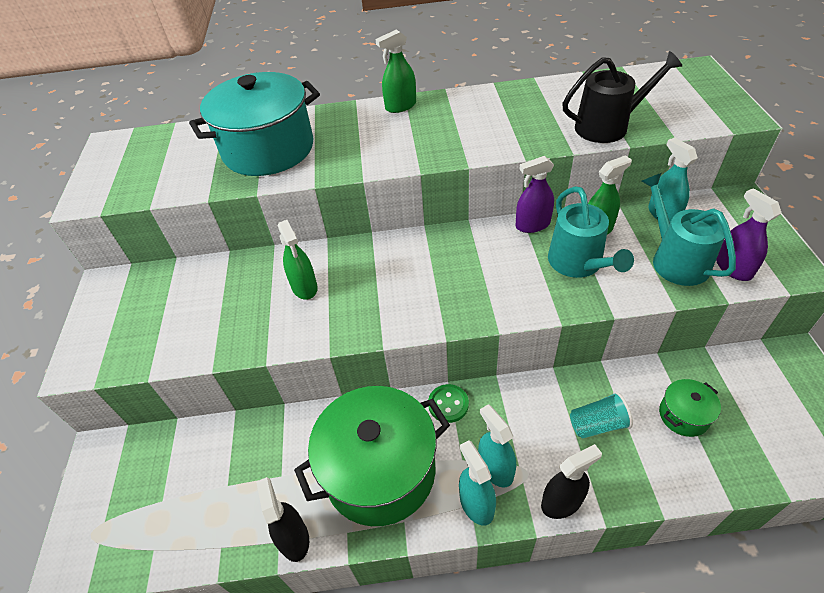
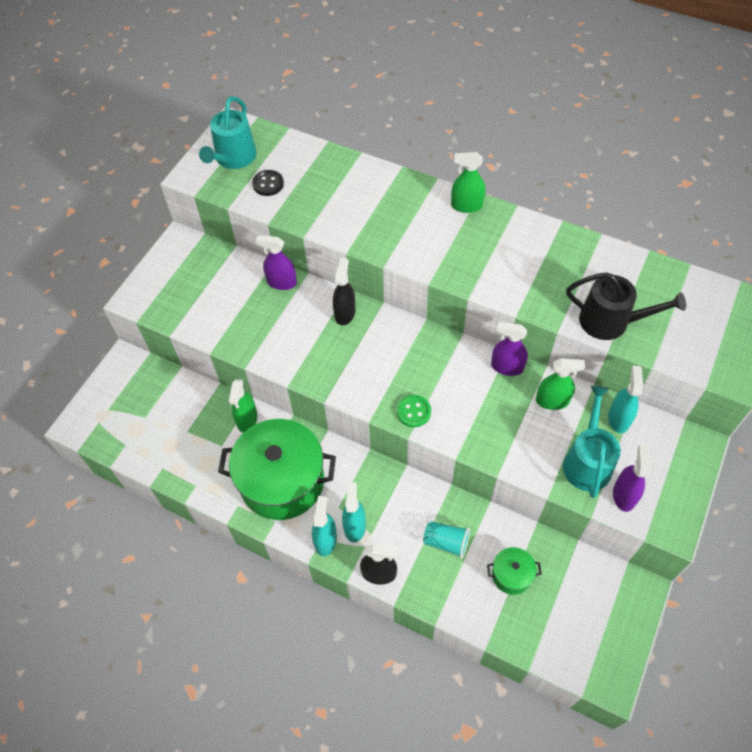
camera: 30 degrees right, 10 degrees up
turquoise pot [189,72,320,176] -> none
black spray bottle [256,477,309,562] -> black spray bottle moved to [333,258,355,325]
green spray bottle [278,220,318,300] -> green spray bottle moved to [229,379,257,433]
green button [428,384,469,423] -> green button moved to [397,395,431,427]
turquoise watering can [548,186,634,278] -> turquoise watering can moved to [199,96,257,169]
none -> black button [252,170,284,196]
none -> purple spray bottle [256,235,297,290]

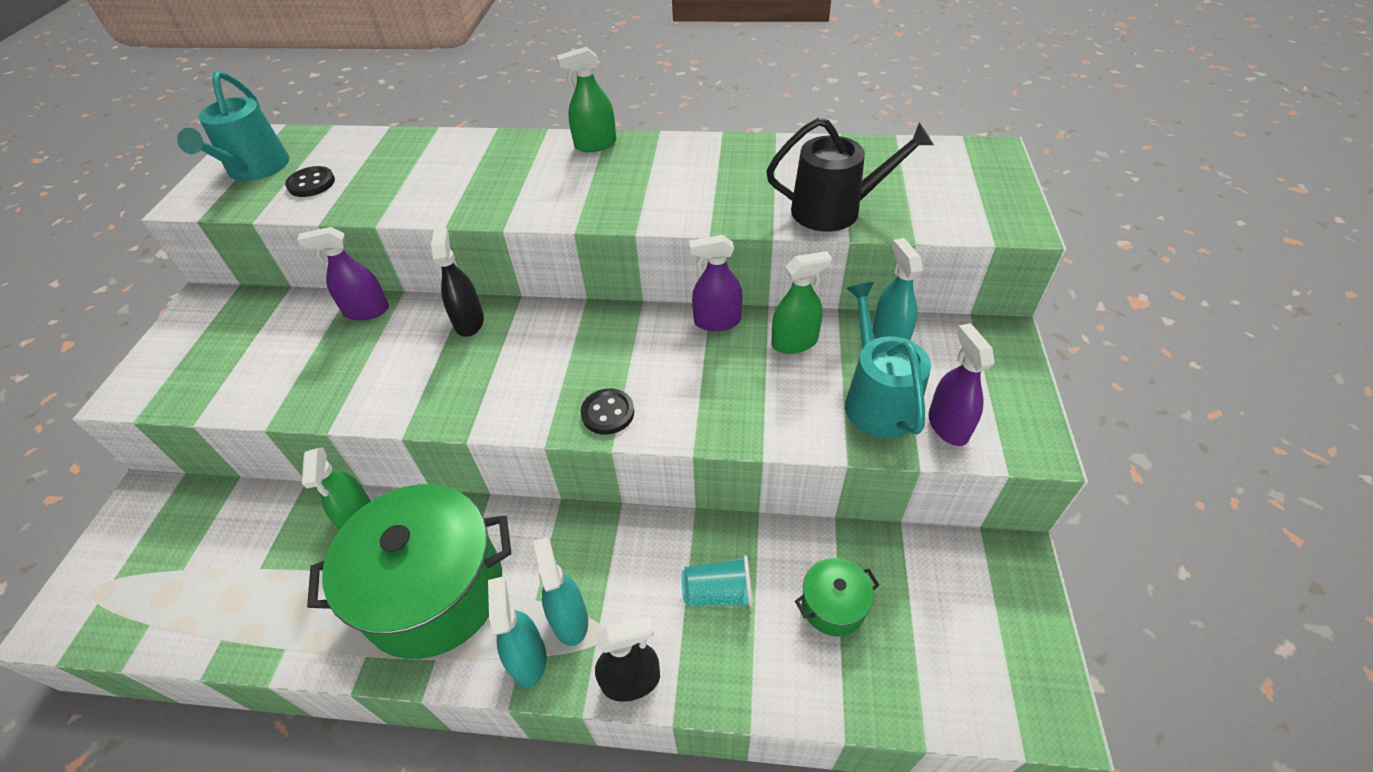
camera: 20 degrees left, 10 degrees down
green button [397,395,431,427] -> black button [581,389,634,435]

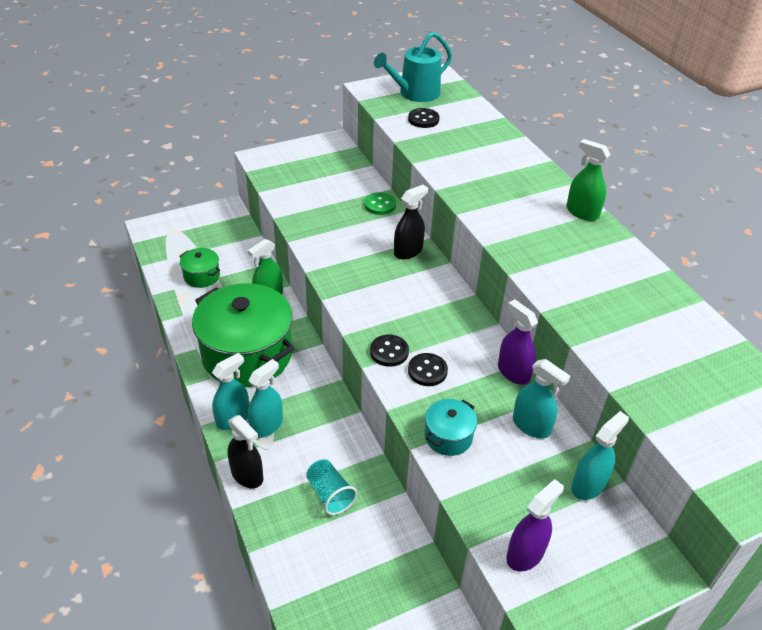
camera: 55 degrees right, 5 degrees down
purple spray bottle [297,227,389,320] -> green button [364,192,396,215]
black watering can [766,118,934,231] -> none
green spray bottle [771,251,832,354] -> turquoise spray bottle [513,359,570,438]
green pot [795,558,879,636] -> green pot moved to [180,248,220,288]
turquoise watering can [845,282,931,438] -> none
none -> black button [408,353,448,386]
none -> turquoise pot [425,399,477,456]

